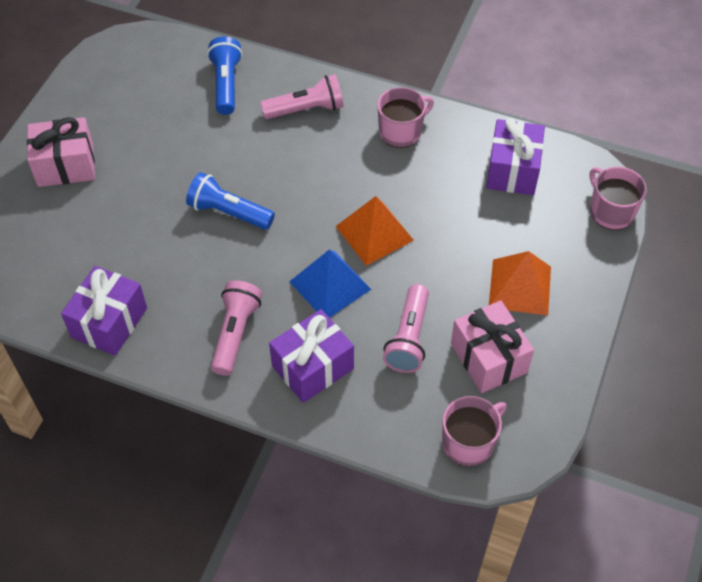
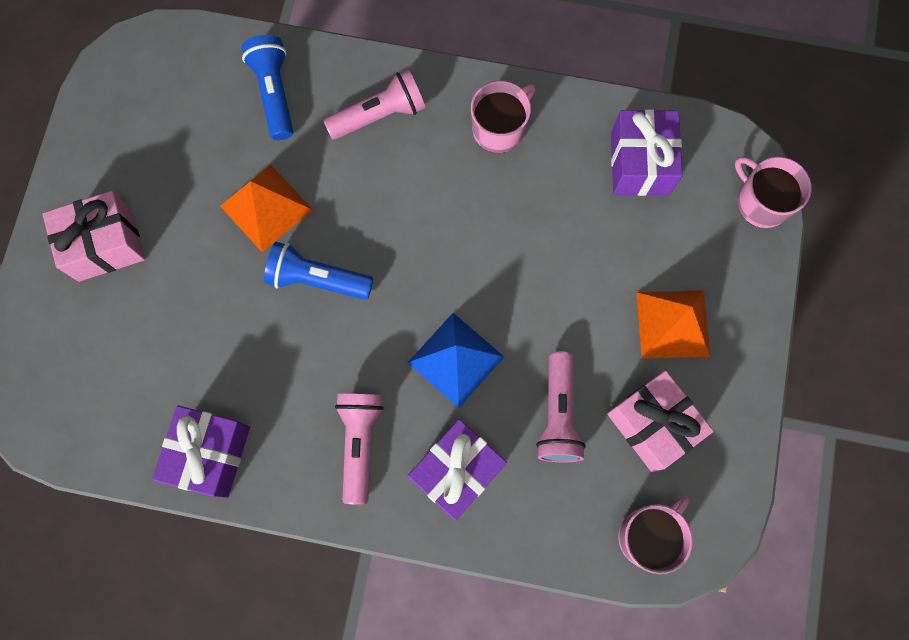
camera: 10 degrees left, 20 degrees up
orange pyramid [336,196,414,266] -> orange pyramid moved to [220,165,313,252]

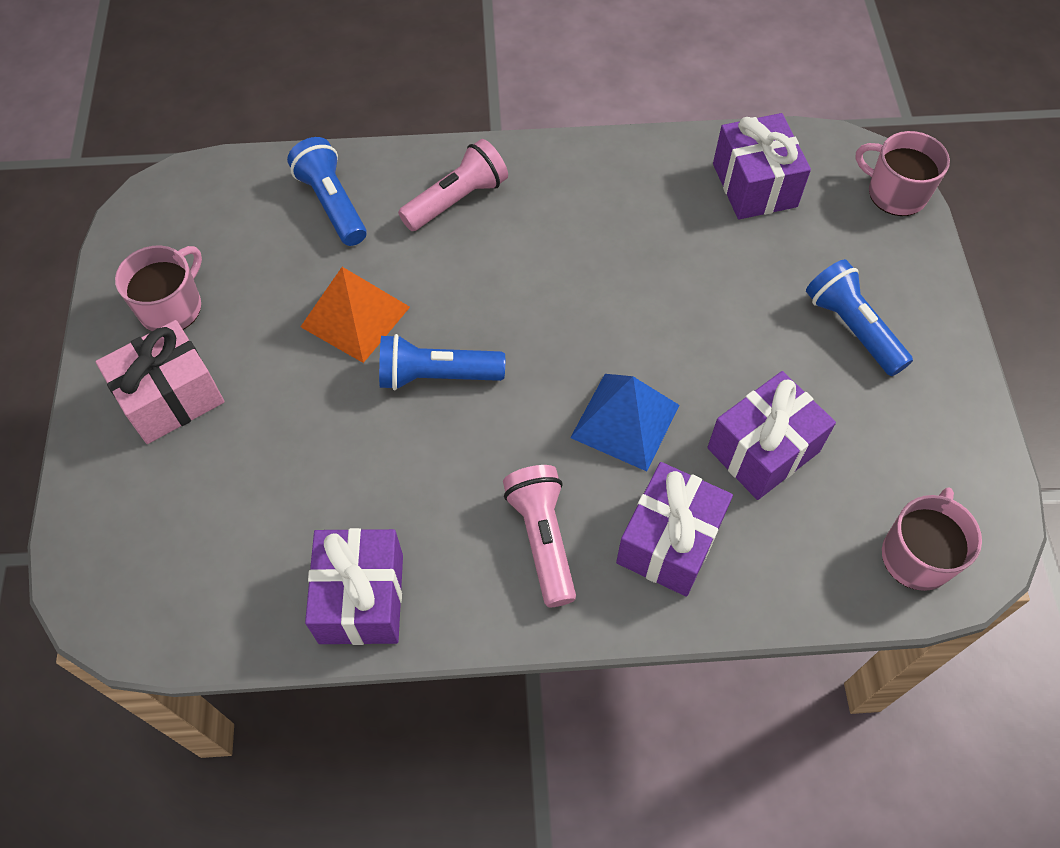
camera: 15 degrees left, 15 degrees down
pink mug [471,80,535,153] -> pink mug moved to [115,246,202,332]
pink flashlight [536,351,586,462] -> purple gift [707,371,836,500]
pink gift [607,370,714,472] -> none
orange pyramid [637,290,710,359] -> blue flashlight [806,259,913,376]

